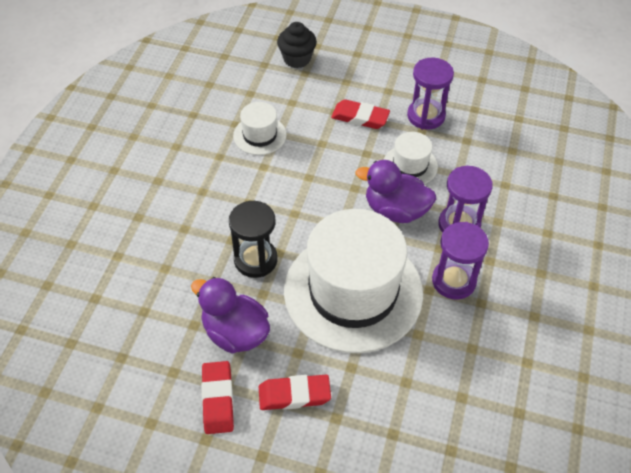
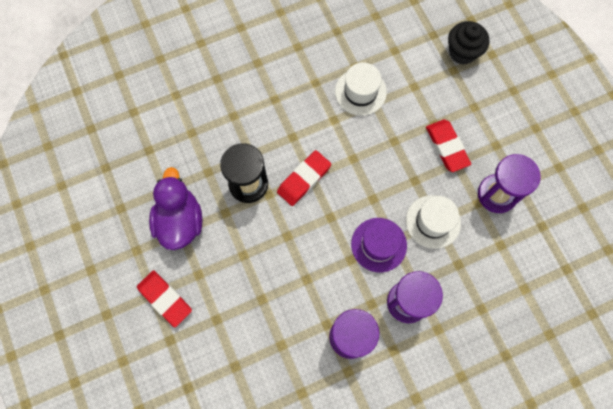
camera: 50 degrees right, 20 degrees up
red eraser [201,361,234,434] -> red eraser moved to [277,150,331,206]
white hat [284,209,423,353] -> none
purple duck [355,160,436,223] -> purple hat [351,218,407,272]

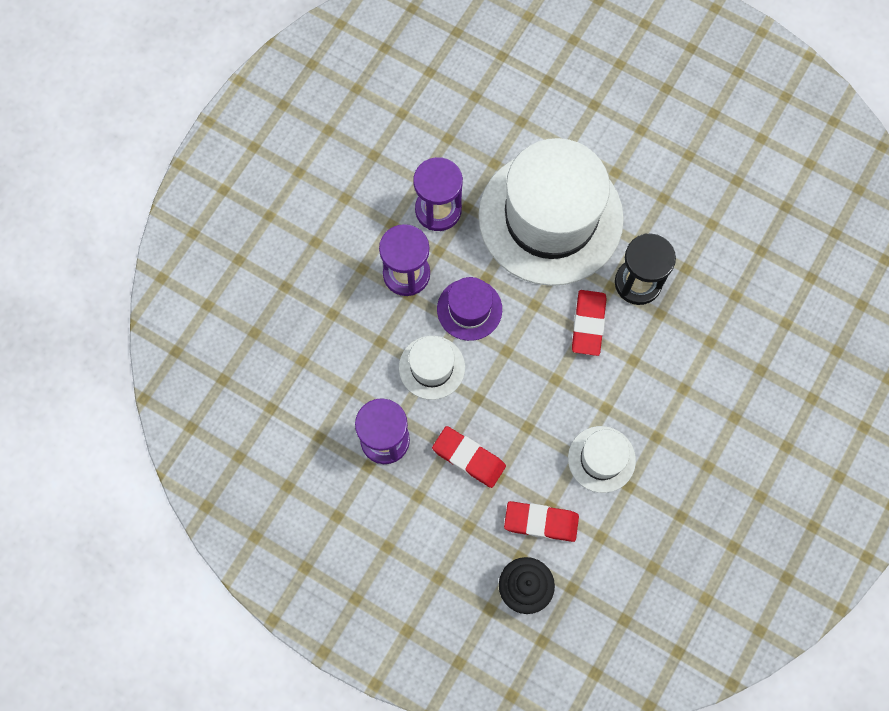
camera: 145 degrees right, 0 degrees up
red eraser [137,270,192,328] -> red eraser moved to [504,501,579,542]
purple duck [149,167,202,250] -> none
none -> white hat [478,138,624,286]

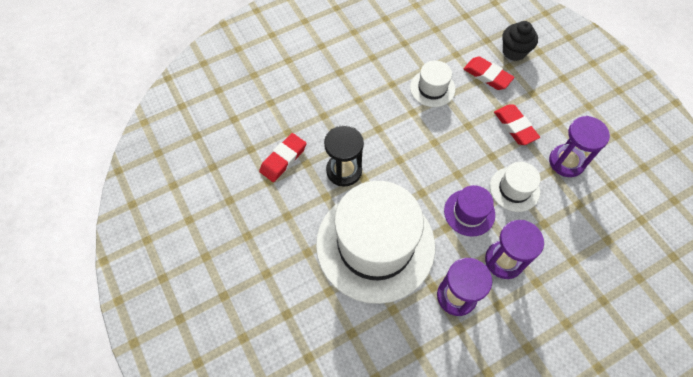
camera: 150 degrees left, 10 degrees down
red eraser [572,290,606,356] -> red eraser moved to [259,133,307,182]

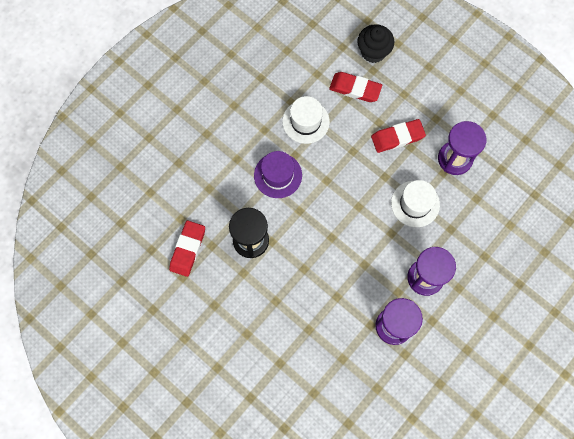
camera: 20 degrees left, 10 degrees up
white hat [316,181,435,304] -> none
purple hat [444,185,495,237] -> purple hat moved to [254,151,302,198]
red eraser [494,105,540,145] -> red eraser turned 60 degrees counterclockwise [371,119,426,153]

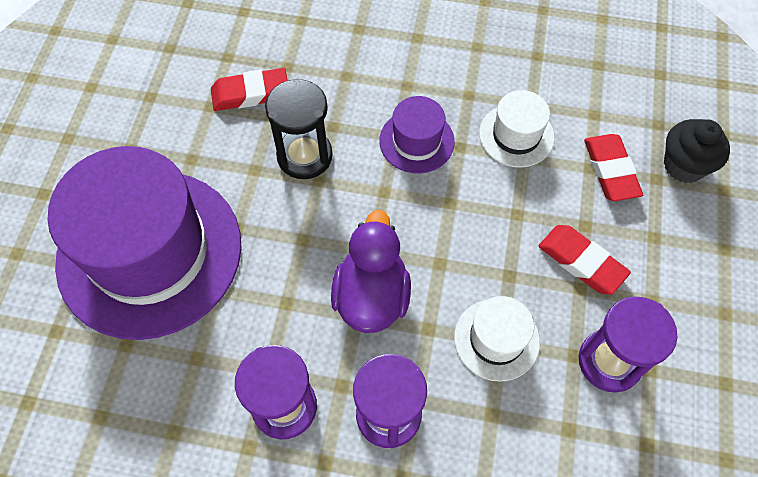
camera: 60 degrees right, 10 degrees down
none -> purple hat [47,146,242,340]
none -> purple duck [331,210,411,333]

